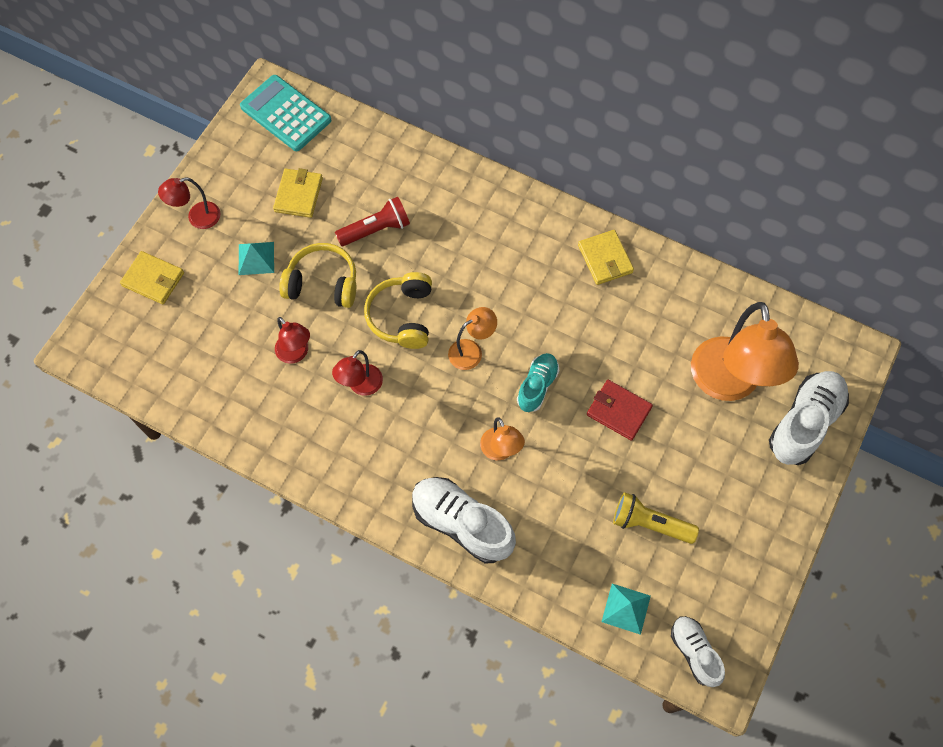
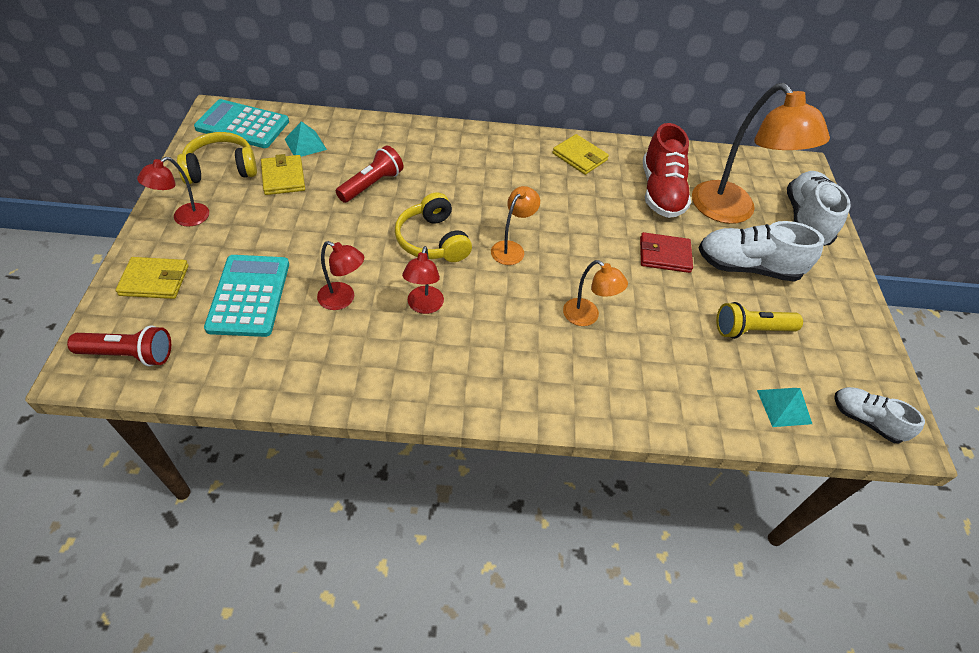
camera: 30 degrees left, 15 degrees down
turquoise pyramid [239,242,274,275] -> turquoise pyramid moved to [284,121,327,157]
yellow headphones [279,243,356,308] -> yellow headphones moved to [177,132,257,184]
white shoe [412,477,516,563] -> white shoe moved to [699,221,824,282]
turquoise shoe [517,353,559,412] -> none
none -> red flashlight [67,326,171,366]
none -> turquoise calculator [204,255,289,337]
none -> red shoe [643,123,691,218]

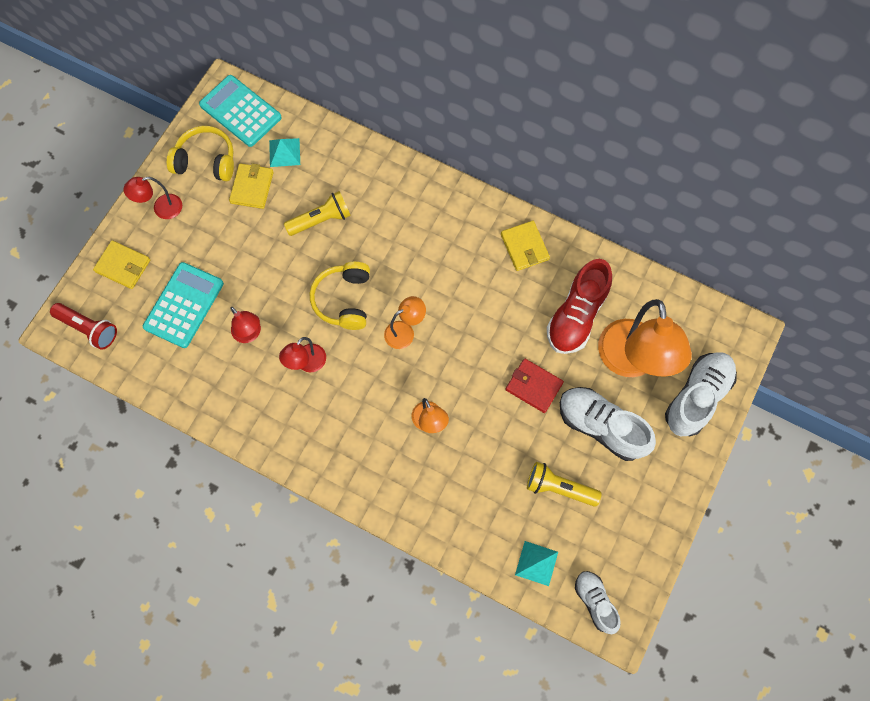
camera: 30 degrees right, 20 degrees up
red flashlight [336,145,404,203] -> yellow flashlight [284,191,351,236]

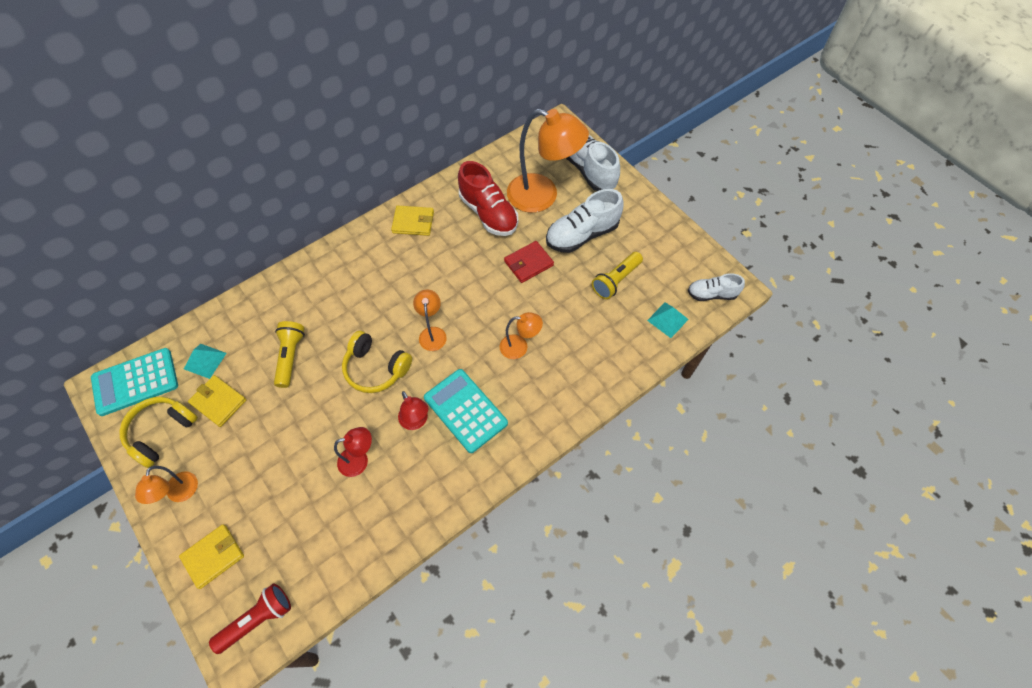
camera: 65 degrees left, 10 degrees down
red lamp [124,177,182,219] -> orange lamp [135,466,198,504]
turquoise calculator [143,262,224,348] -> turquoise calculator moved to [424,369,508,453]

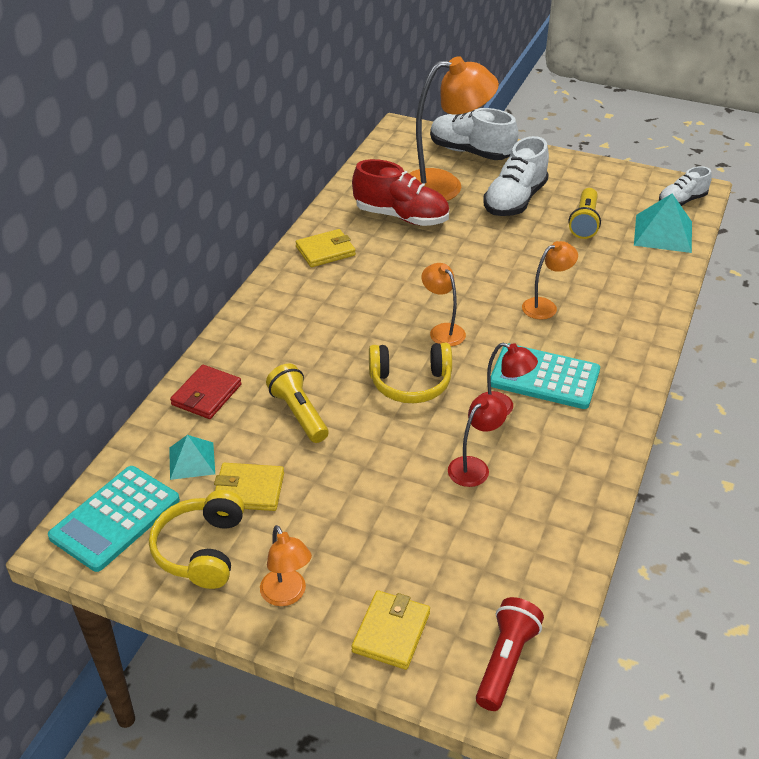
camera: 30 degrees left, 20 degrees down
red wallet [504,241,554,283] -> red wallet moved to [170,365,241,419]
turquoise pyramid [647,302,689,338] -> turquoise pyramid [634,194,692,253], size x1.62

